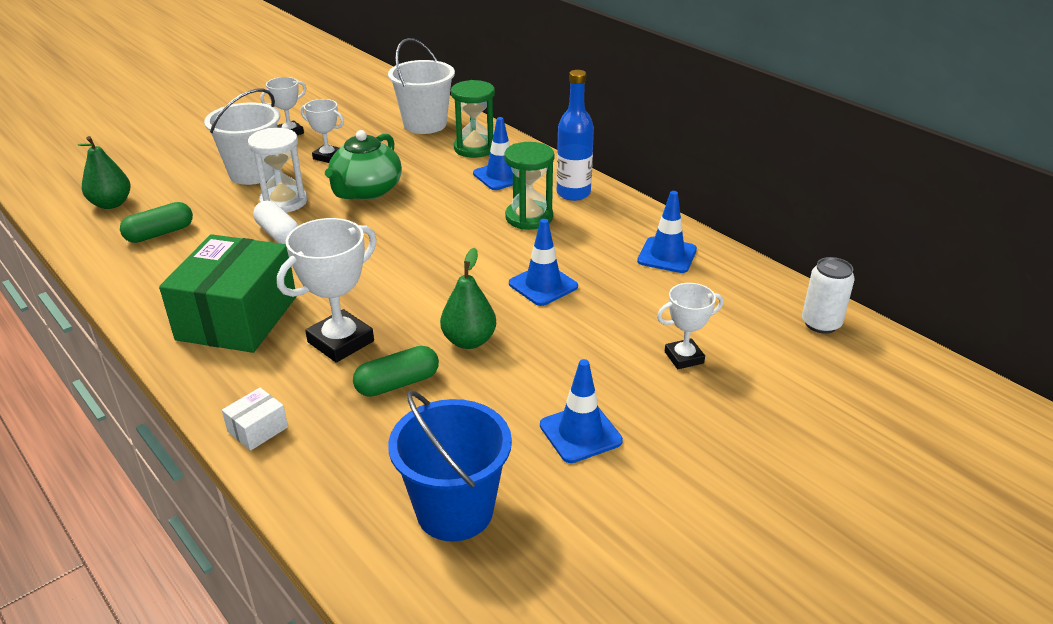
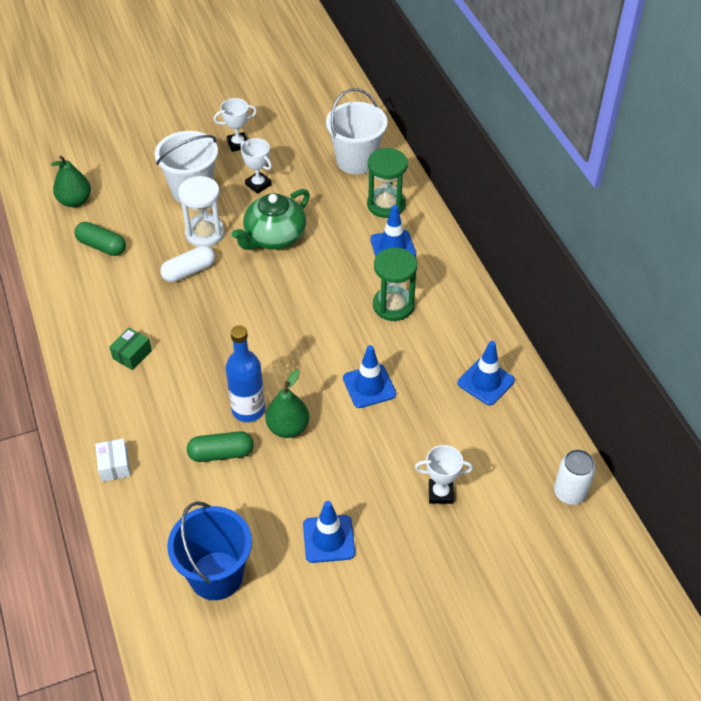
camera: 20 degrees right, 15 degrees up
green capsule [120,202,193,243] -> green capsule turned 45 degrees clockwise [75,222,126,256]
green box [159,234,297,353] -> green box [109,328,152,370], size x0.40
white box [222,388,288,451] -> white box turned 75 degrees counterclockwise [95,438,131,482]
white capsule [253,201,299,244] -> white capsule turned 75 degrees clockwise [160,246,215,282]
white trophy [277,218,377,363] -> none
blue bottle [557,70,594,201] -> blue bottle moved to [226,325,265,422]

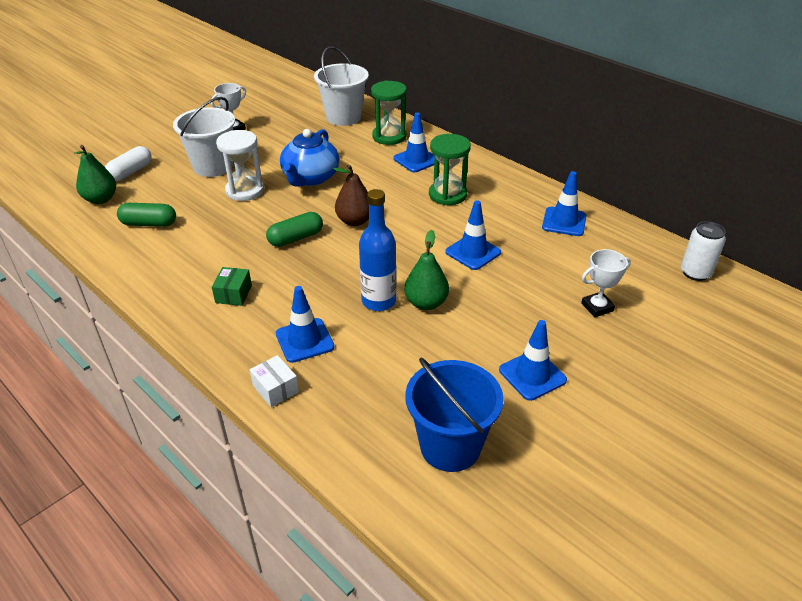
camera: 25 degrees left, 10 degrees down
white capsule [160,246,215,282] -> white capsule moved to [105,146,152,181]
green capsule [187,431,254,462] -> green capsule moved to [266,212,323,247]
green teapot [231,189,310,250] -> blue teapot [280,129,340,187]
white trophy [240,138,272,194] -> none
none -> blue traffic cone [276,286,334,363]
none -> brown pear [334,165,369,226]

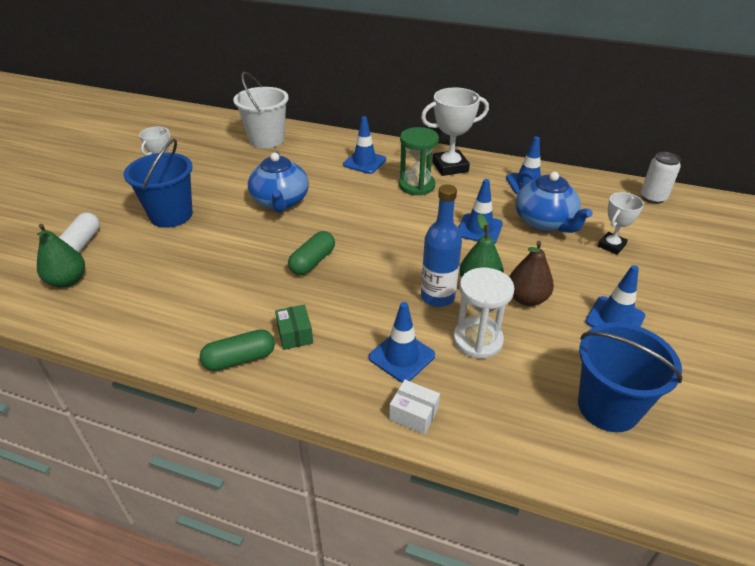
camera: 25 degrees left, 0 degrees up
green capsule [117,203,176,227] -> green capsule moved to [200,329,275,371]
white bucket [173,97,235,177] -> blue bucket [124,139,193,228]
white hourglass [216,130,264,201] -> white hourglass moved to [453,268,515,359]
brown pear [334,165,369,226] -> brown pear moved to [509,241,554,306]
green hourglass [371,81,407,145] -> none
none -> white trophy [421,87,489,176]
none -> blue teapot [515,171,593,233]

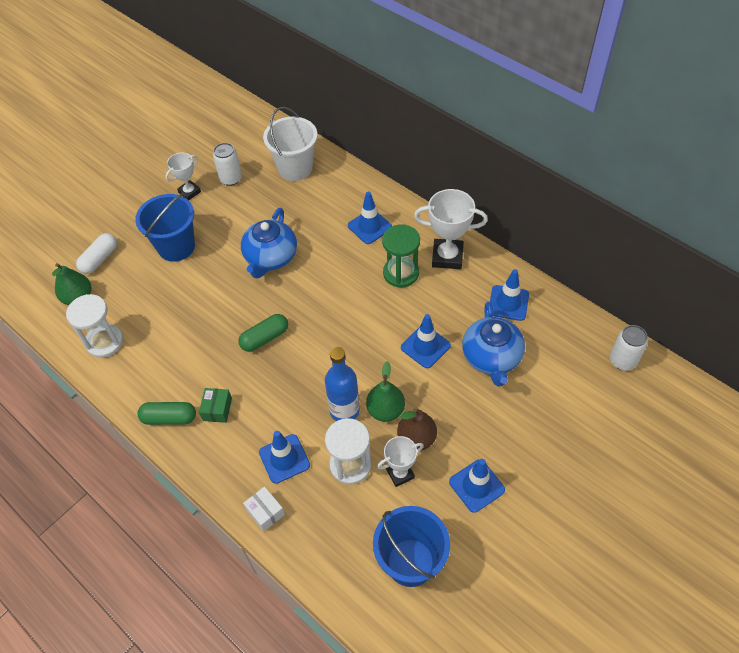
camera: 25 degrees right, 15 degrees up
white trophy [598,192,644,255] -> white trophy moved to [377,436,424,487]
none -> white hourglass [66,294,123,358]
none -> white can [213,143,242,186]

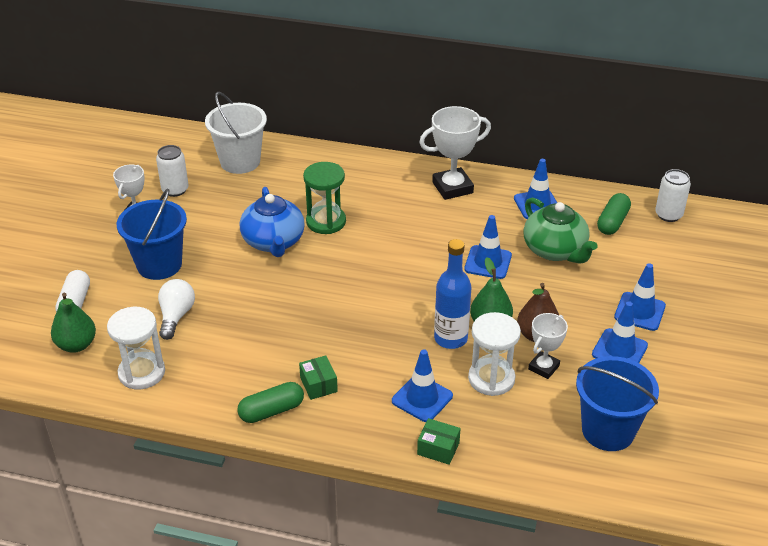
camera: 30 degrees left, 15 degrees down
green capsule [238,314,288,352] -> green capsule moved to [597,193,631,235]
white box [243,486,285,532] -> green box [417,418,461,465]
blue traffic cone [348,191,392,244] -> blue traffic cone moved to [614,263,666,331]
green hourglass [382,224,420,287] -> green hourglass moved to [303,162,346,234]
blue teapot [462,302,525,386] -> green teapot [523,197,597,264]
none -> white light bulb [158,279,195,340]

